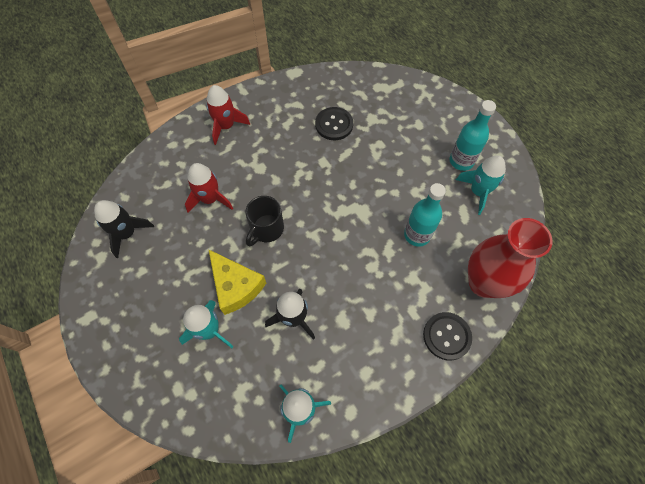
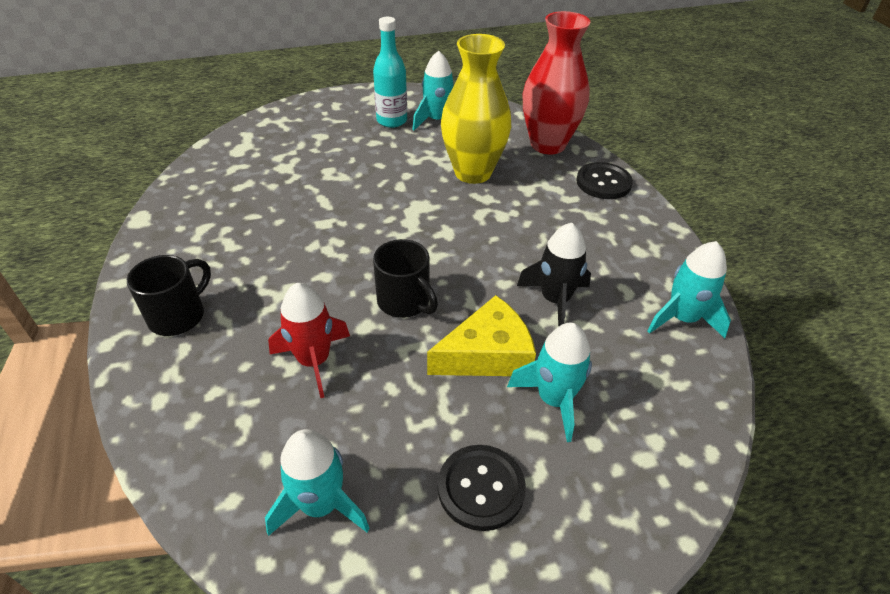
camera: 75 degrees left, 20 degrees down
black rocket [94,200,154,258] -> turquoise rocket [265,429,370,536]
red rocket [206,85,250,145] -> black mug [127,255,211,336]
black button [315,107,353,140] -> black button moved to [438,445,526,531]
turquoise bottle [404,183,446,247] -> yellow vase [441,34,511,184]

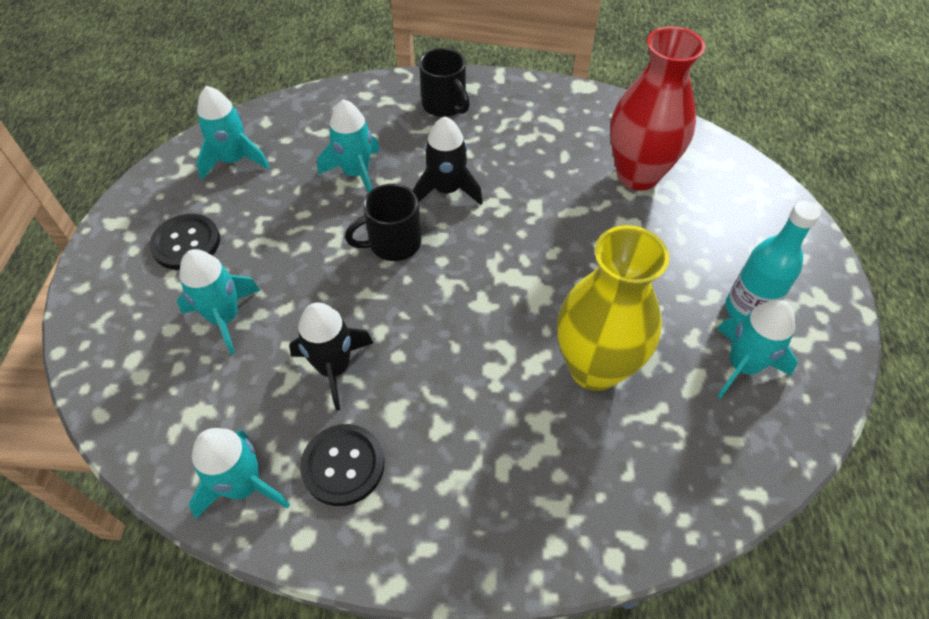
camera: 110 degrees right, 10 degrees up
red rocket [268,283,350,398] -> turquoise rocket [317,99,380,193]
yellow cheese [427,295,536,376] -> none
red vase [523,11,591,155] -> red vase moved to [610,26,705,191]
black button [576,162,633,199] -> black button moved to [300,424,384,506]
none -> black rocket [413,116,483,205]

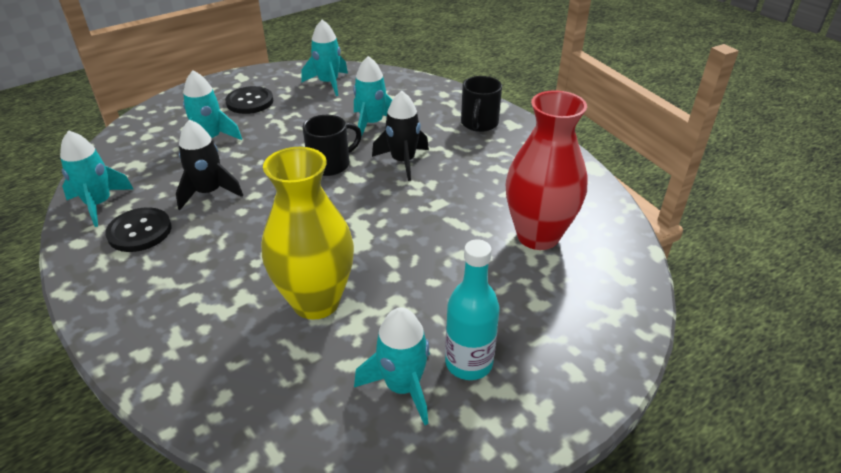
camera: 50 degrees right, 15 degrees down
black mug [345,184,421,261] -> black mug turned 120 degrees clockwise [302,115,362,176]

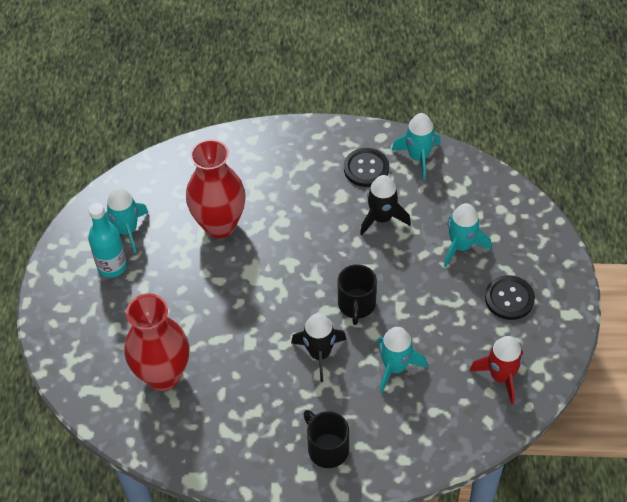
camera: 130 degrees right, 15 degrees up
yellow vase [262,147,354,320] -> red vase [186,139,246,238]
turquoise rocket [301,20,348,96] -> red rocket [469,336,523,405]

